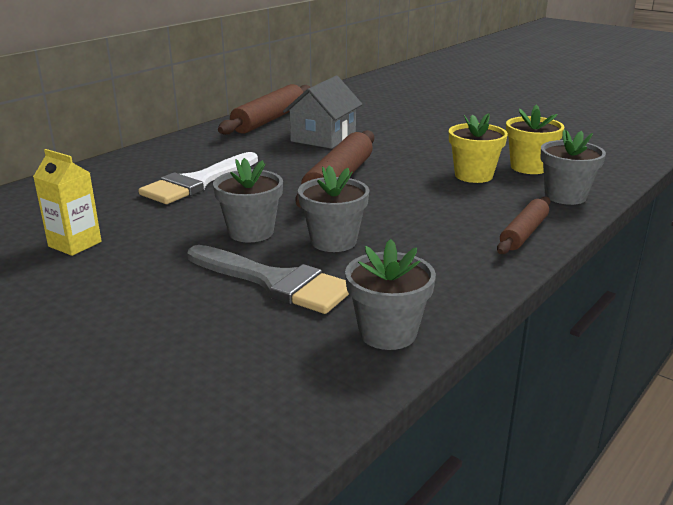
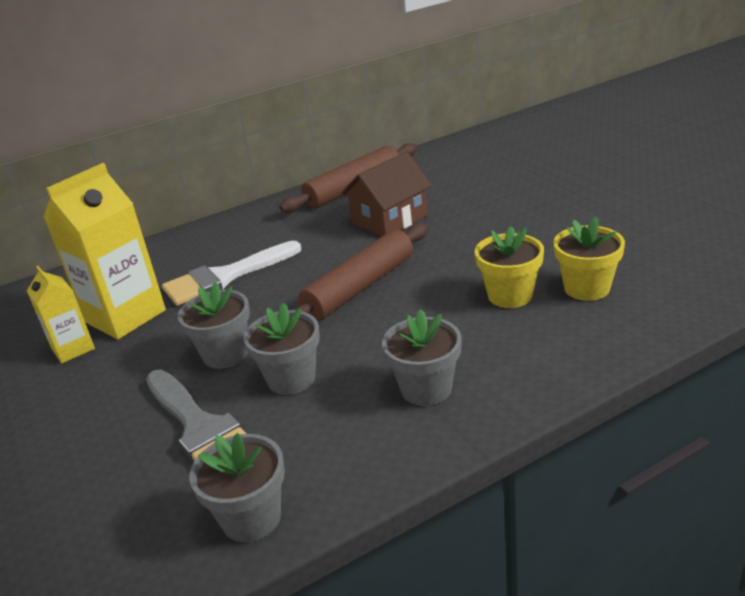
camera: 25 degrees right, 5 degrees up
grey house [283,76,362,149] -> brown house [341,152,432,236]
brown rolling pin [497,197,551,254] -> none
grey flower pot [540,129,606,205] -> grey flower pot moved to [382,309,462,406]
none -> yellow carton [44,163,166,339]

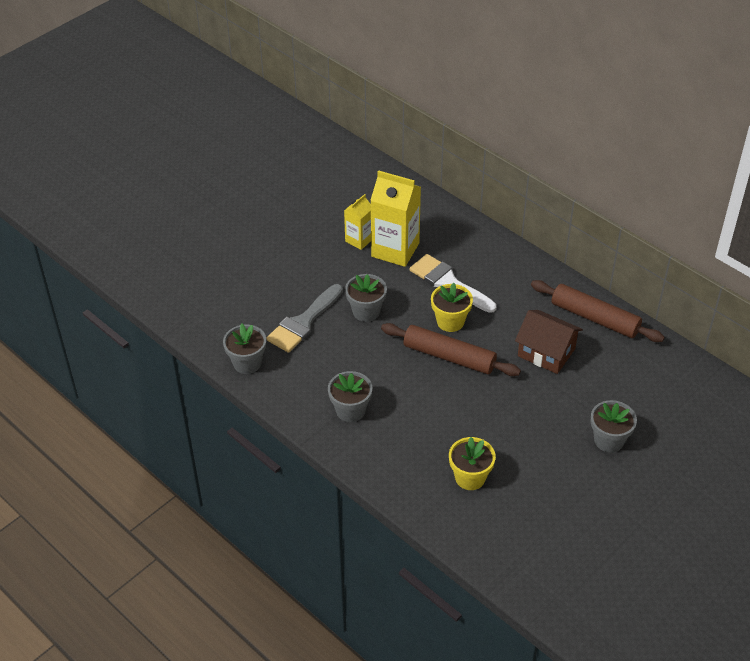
camera: 70 degrees right, 15 degrees up
grey flower pot [244,303,320,395] -> grey flower pot moved to [590,400,637,452]
yellow flower pot [475,226,544,308] -> yellow flower pot moved to [431,283,473,332]

